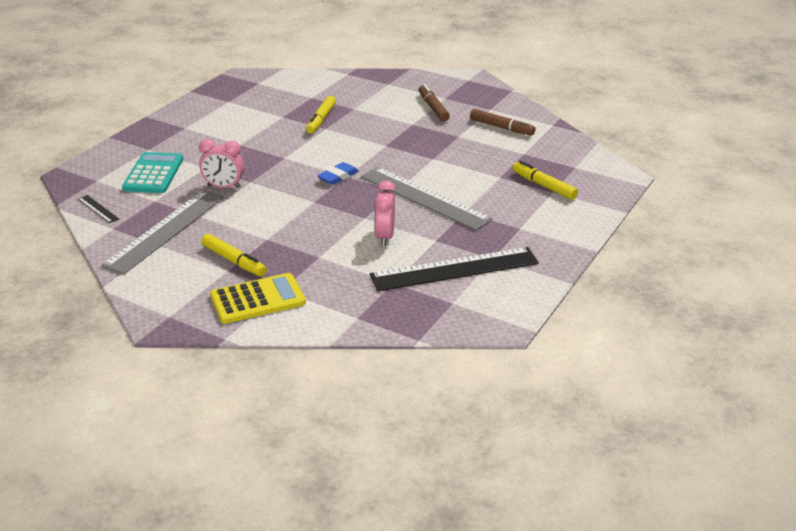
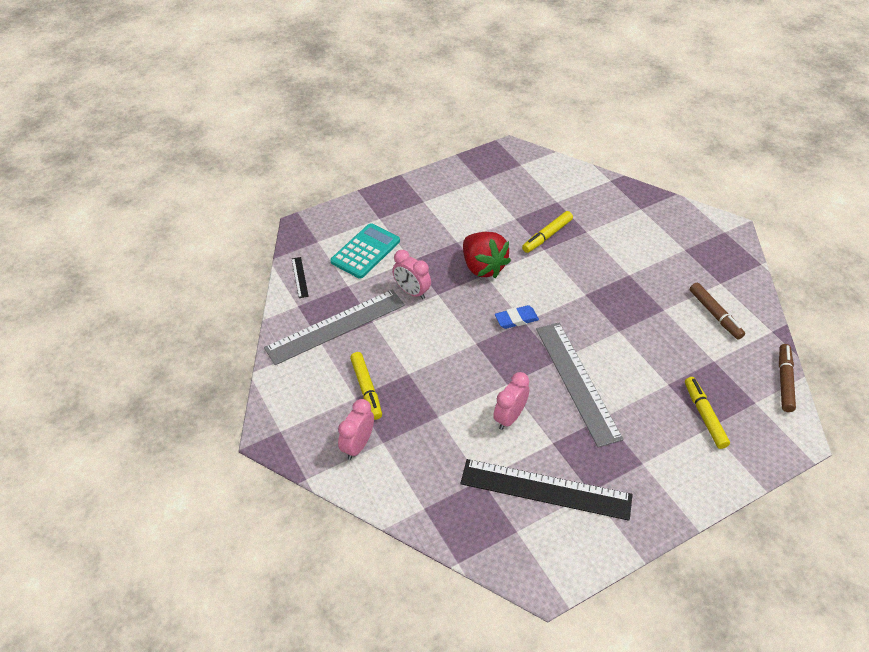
camera: 30 degrees right, 15 degrees up
yellow calculator [210,273,306,324] -> pink clock [338,399,374,460]
brown marker [419,84,450,121] -> brown marker moved to [779,344,796,412]
none -> red strawberry [463,232,511,278]

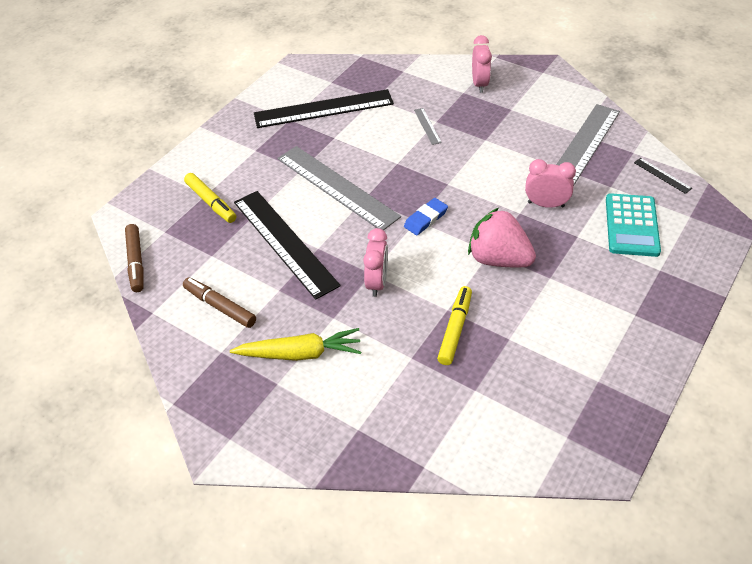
camera: 155 degrees right, 0 degrees up
yellow marker [350,352,382,420] -> none
red strawberry [463,232,511,278] -> pink strawberry [468,208,536,267]
pink clock [493,372,530,430] -> pink clock moved to [363,228,388,297]
none -> yellow carrot [230,328,361,361]
none -> black ruler [234,191,341,300]
none -> grey ruler [414,108,442,145]

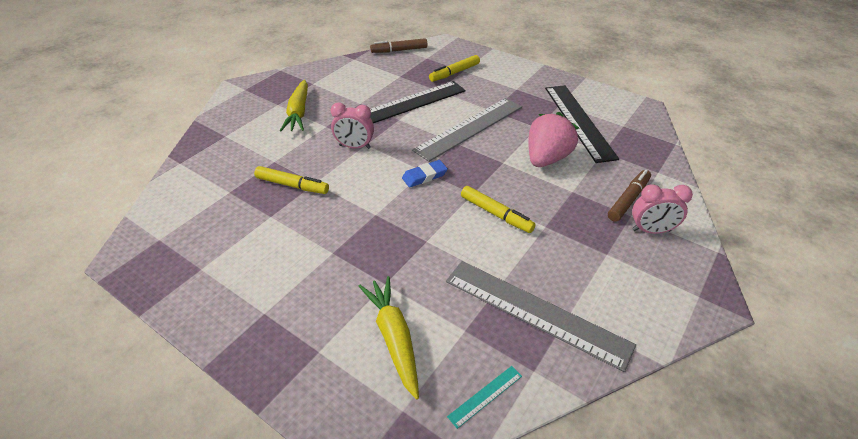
camera: 90 degrees right, 5 degrees down
brown marker [183,277,256,328] -> brown marker moved to [608,170,651,222]
blue eraser [404,198,448,235] -> blue eraser turned 75 degrees counterclockwise [402,160,448,188]
grey ruler [414,108,442,145] -> none
pink strawberry [468,208,536,267] -> pink strawberry moved to [528,112,579,167]
pink clock [525,159,576,208] -> none
turquoise calculator [606,193,661,257] -> yellow carrot [359,276,419,400]
black ruler [634,158,692,194] -> turquoise ruler [447,366,522,429]
none -> yellow marker [461,186,536,233]

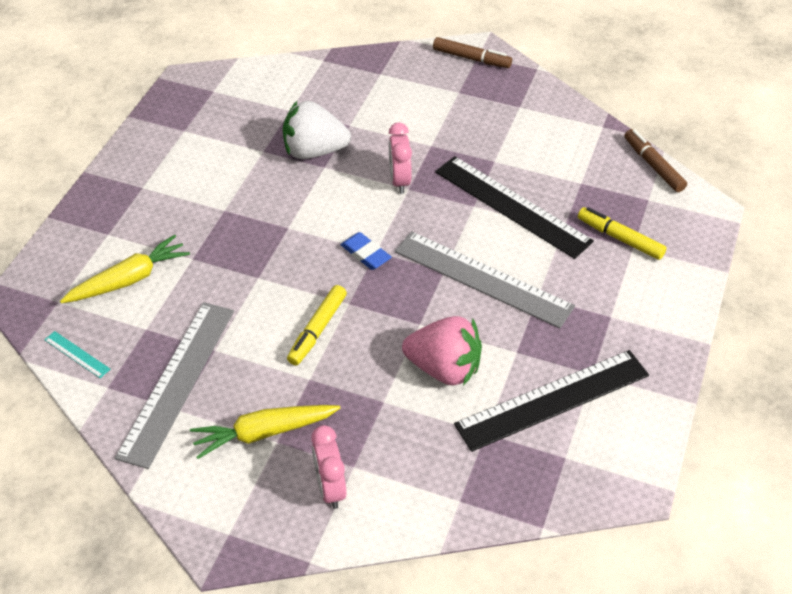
camera: 75 degrees right, 5 degrees up
yellow marker [254,166,329,194] -> white strawberry [283,101,351,159]
yellow carrot [280,80,308,131] -> yellow carrot moved to [190,405,340,459]
brown marker [608,170,651,222] -> brown marker moved to [433,37,512,68]

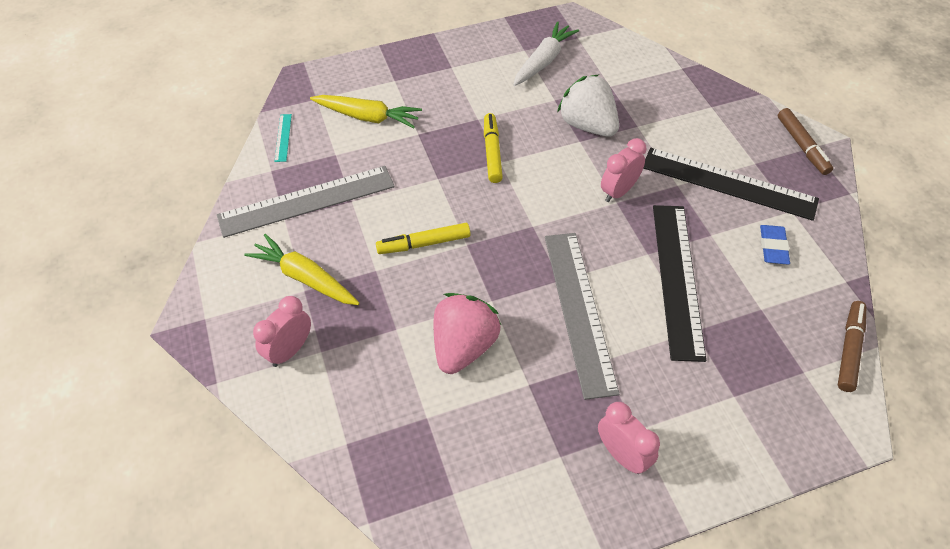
camera: 50 degrees right, 5 degrees up
blue eraser [341,232,392,270] -> blue eraser moved to [760,225,790,265]
pink strawberry [402,316,482,386] -> pink strawberry turned 135 degrees counterclockwise [434,293,501,374]
black ruler [454,350,649,452] -> black ruler moved to [643,148,819,221]
yellow marker [578,207,667,260] -> yellow marker moved to [484,113,503,183]
none -> white carrot [513,21,579,86]
none -> pink clock [598,402,660,474]

